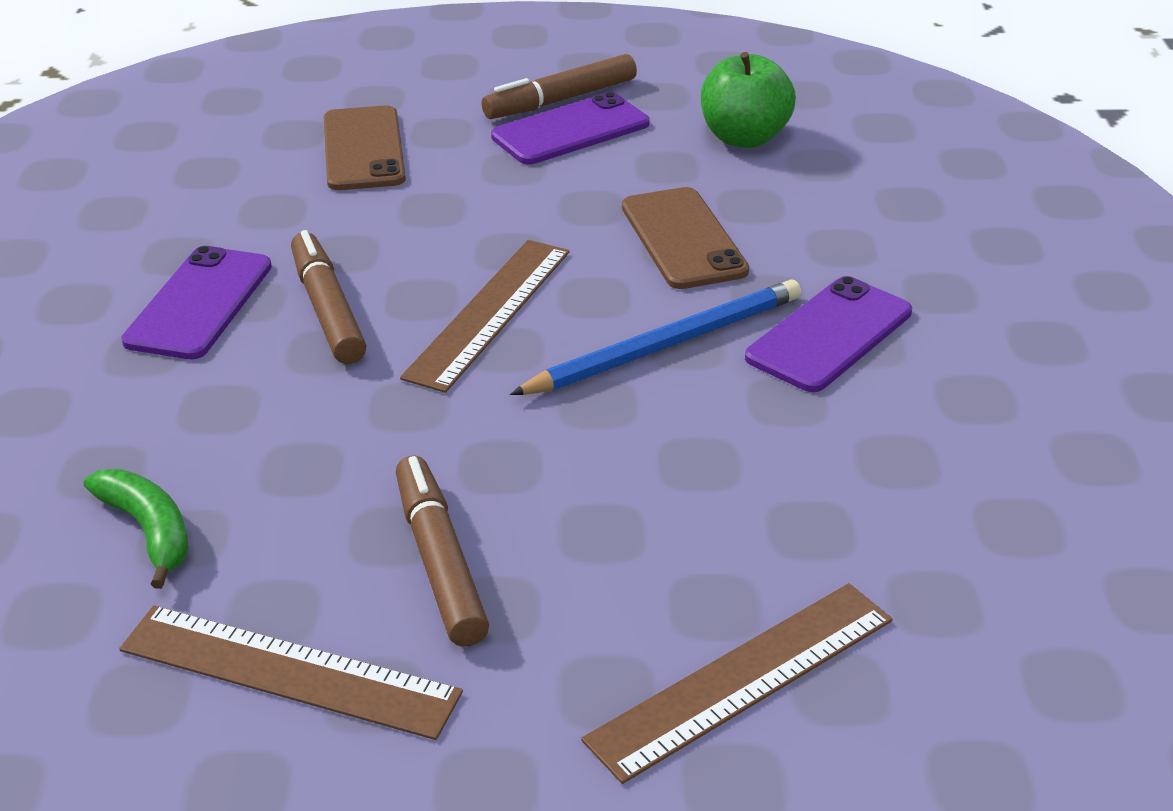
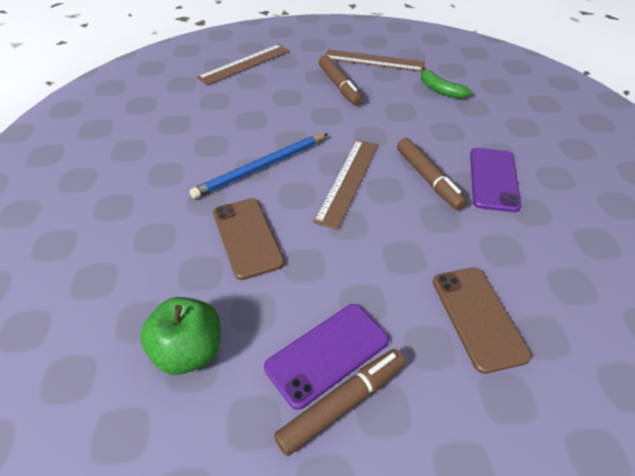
camera: 175 degrees right, 10 degrees up
purple phone [745,276,912,392] -> none

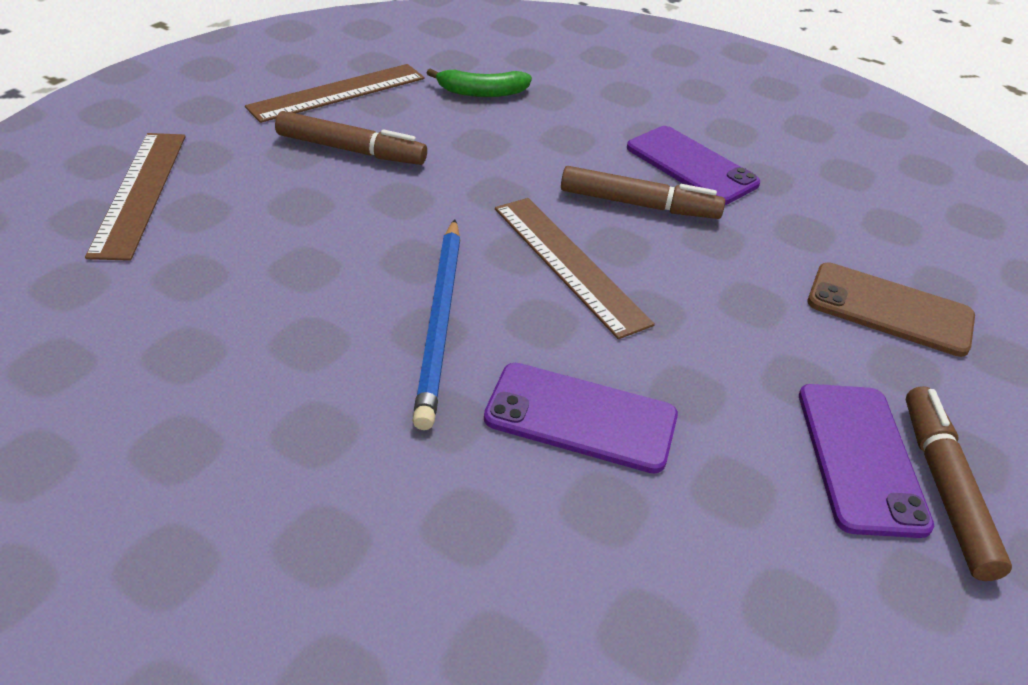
camera: 55 degrees left, 5 degrees down
green apple [140,297,221,375] -> none
brown phone [213,198,285,280] -> purple phone [484,363,678,474]

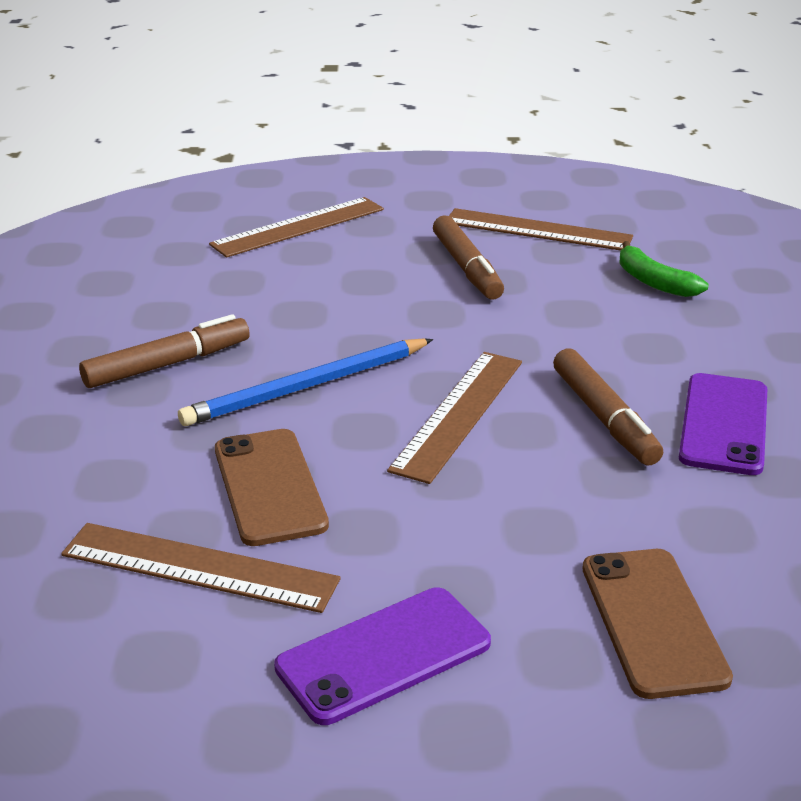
camera: 60 degrees right, 10 degrees down
purple phone [484,363,678,474] -> brown phone [215,429,329,546]
brown marker [906,386,1012,581] -> brown marker moved to [79,314,250,388]
none -> brown ruler [61,523,341,613]

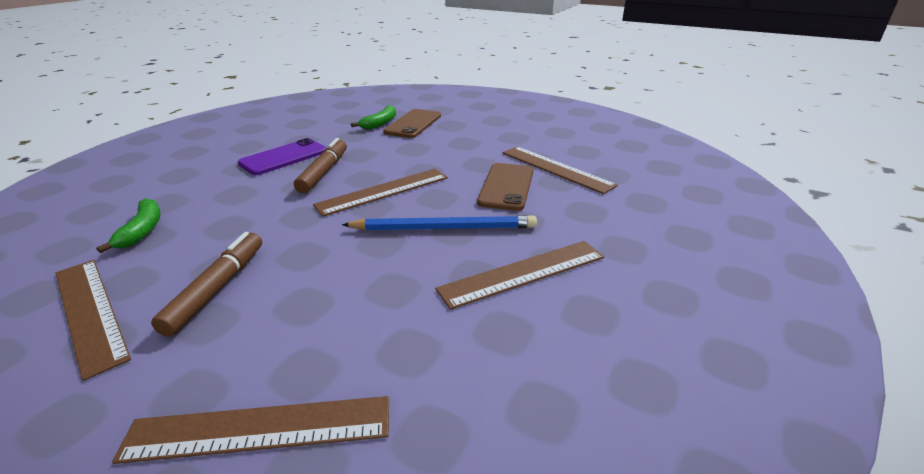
camera: 150 degrees left, 0 degrees up
brown marker [79,314,250,388] -> brown ruler [435,241,604,310]
purple phone [274,587,491,725] -> none
none -> green banana [351,105,396,129]

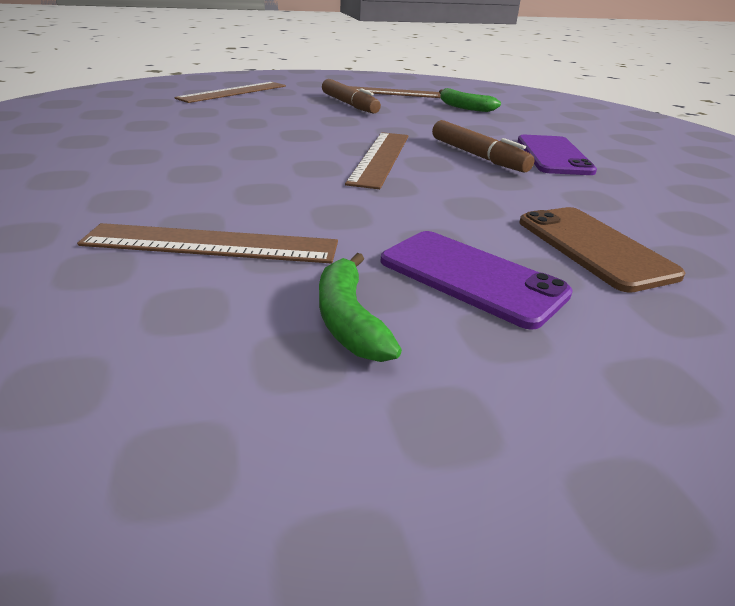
camera: 135 degrees right, 0 degrees up
blue pencil [342,215,537,230] -> none
green banana [351,105,396,129] -> green banana moved to [319,253,402,362]
brown ruler [435,241,604,310] -> none
brown phone [477,163,534,211] -> none
none -> purple phone [381,231,572,330]

